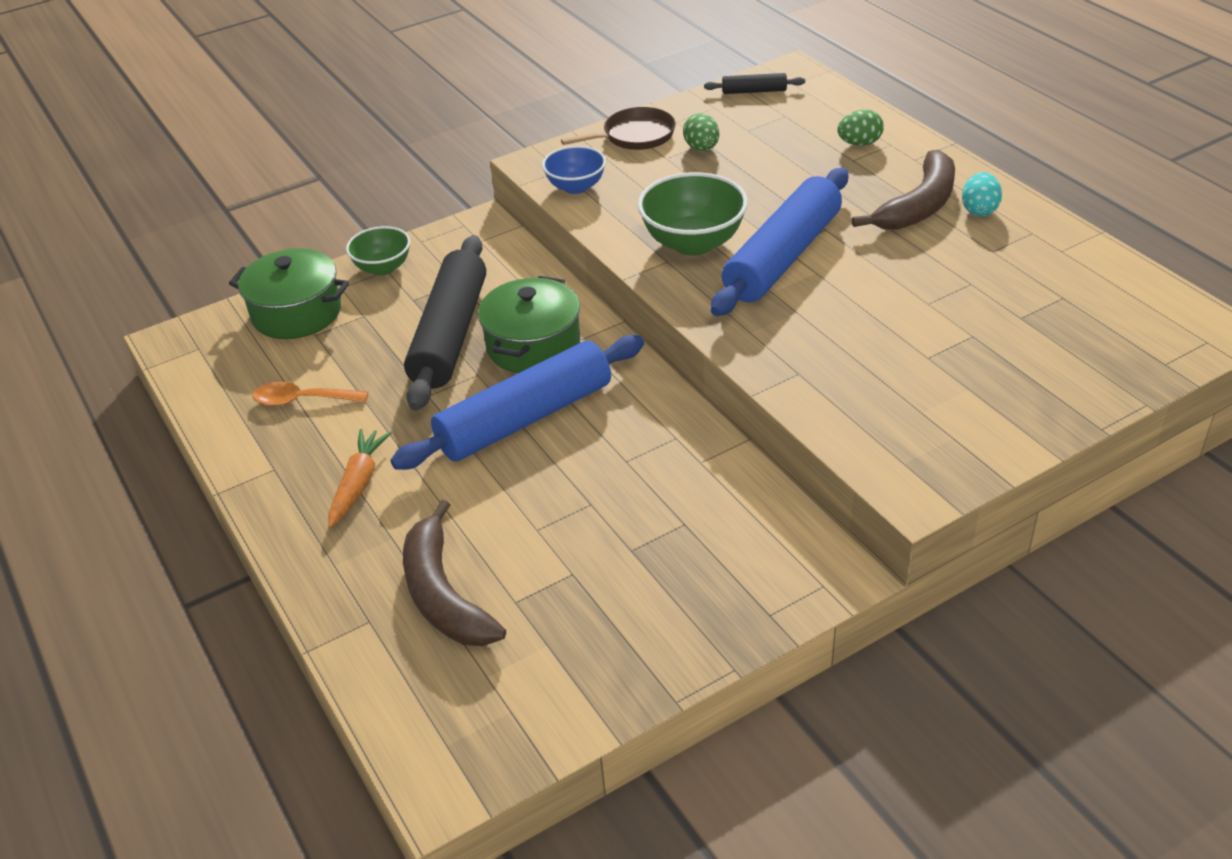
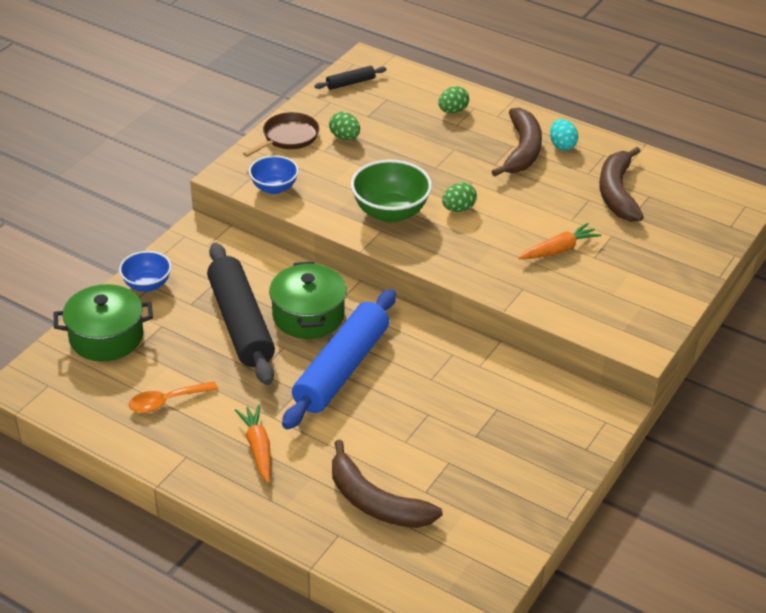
camera: 30 degrees left, 0 degrees up
green bowl [346,226,410,276] -> blue bowl [119,251,171,292]
blue rolling pin [711,168,848,316] -> green egg [442,182,477,212]
none -> orange carrot [519,223,601,259]
none -> brown banana [599,147,644,222]

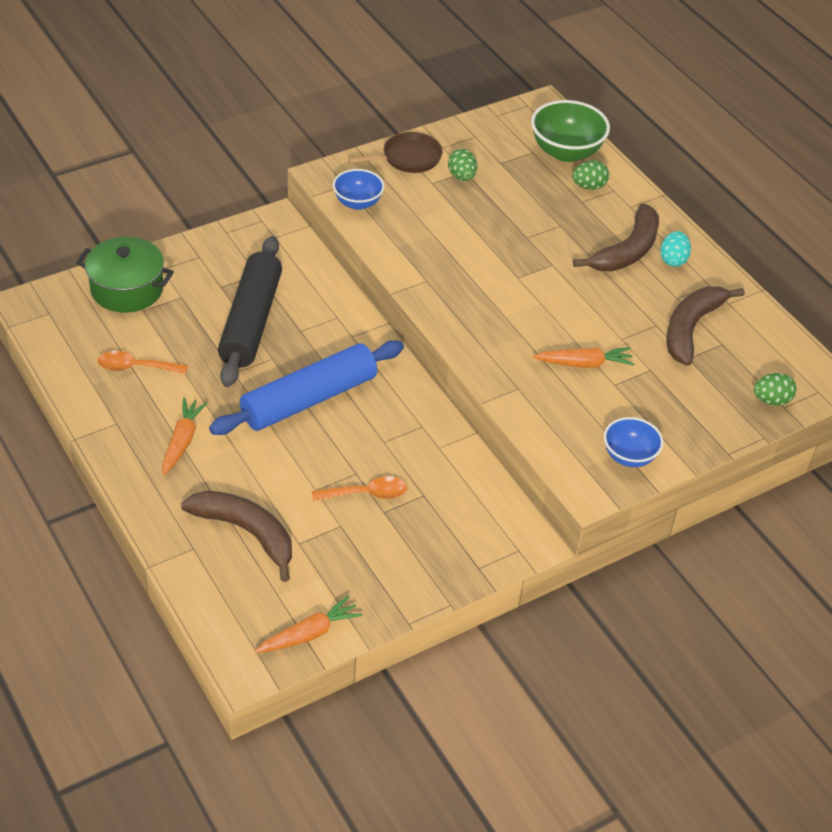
camera: 25 degrees right, 5 degrees up
blue bowl [119,251,171,292] -> blue bowl moved to [604,417,663,467]
green pot [269,261,347,339] -> none
black rolling pin [314,66,386,90] -> none
brown banana [332,440,443,528] -> brown banana turned 150 degrees clockwise [181,491,292,582]
green bowl [351,160,432,223] -> green bowl moved to [531,100,610,162]
green egg [442,182,477,212] -> green egg moved to [754,373,797,406]
none -> orange carrot [255,595,363,653]
none -> orange spoon [312,476,407,501]

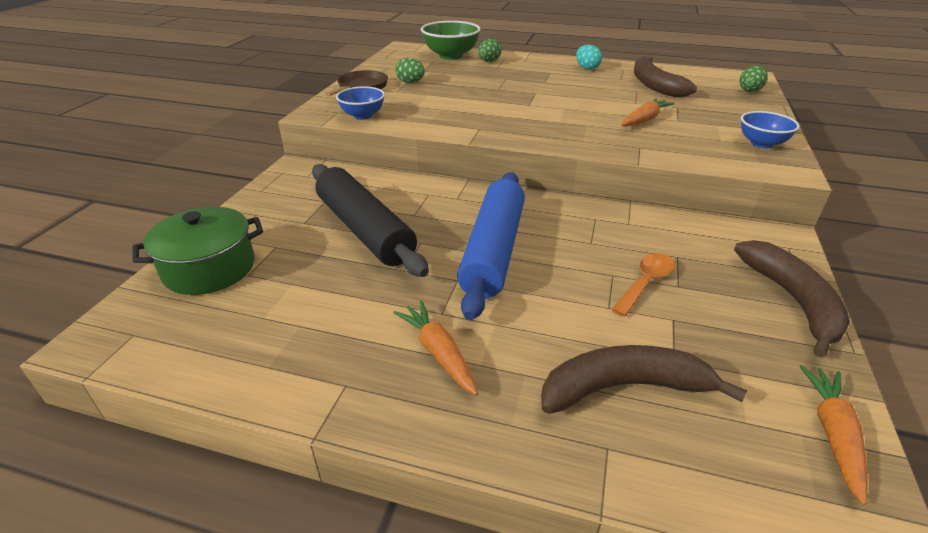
camera: 40 degrees left, 10 degrees down
orange spoon [98,351,188,374] -> none
brown banana [573,203,659,271] -> brown banana moved to [734,240,850,358]

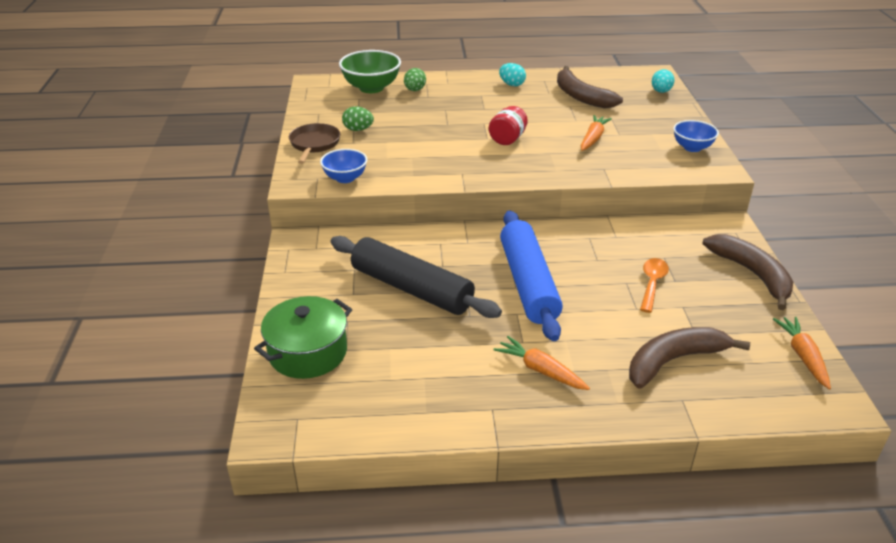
camera: 20 degrees left, 0 degrees up
green egg [740,66,768,92] -> turquoise egg [652,69,674,93]
none -> red jar [489,106,528,145]

